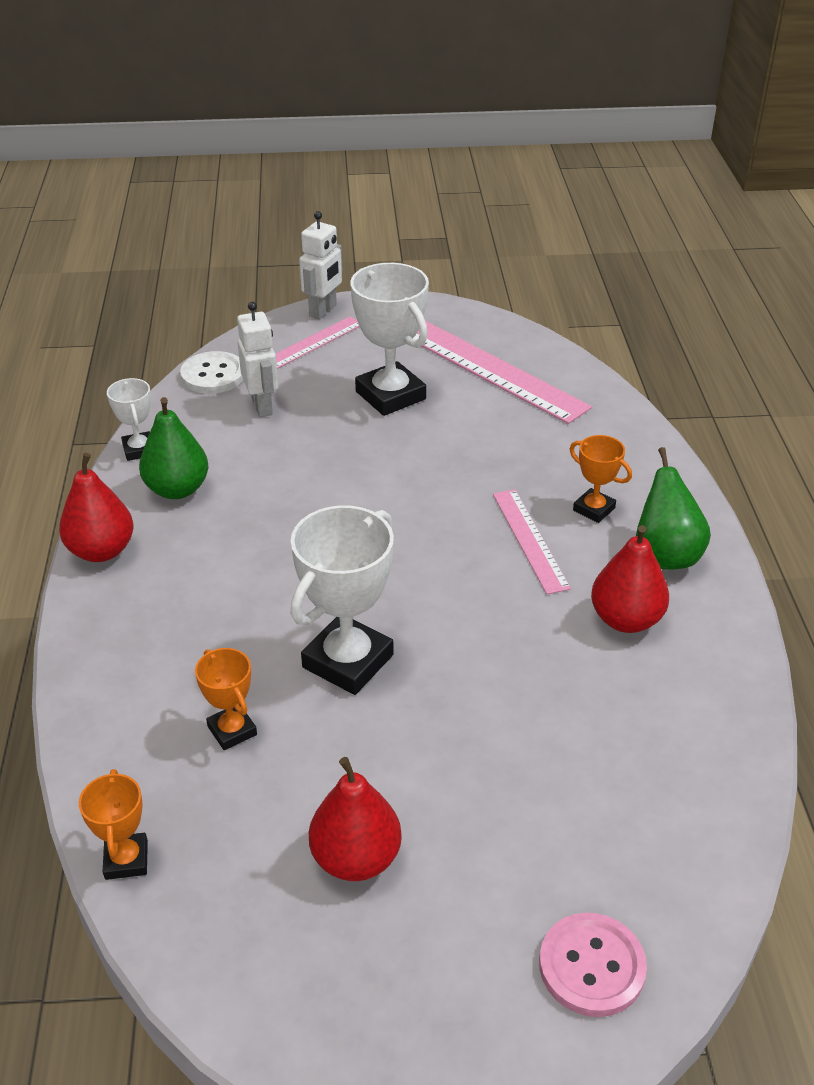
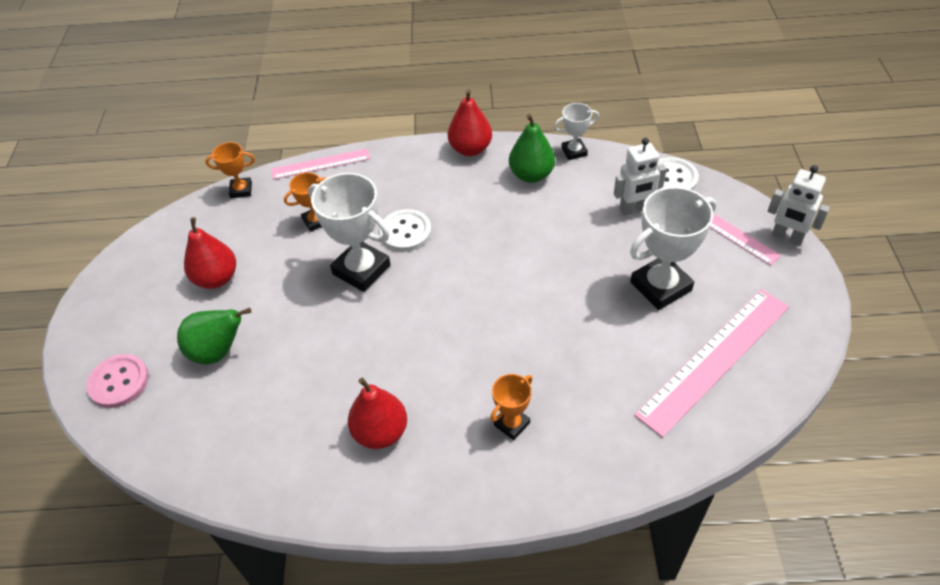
camera: 95 degrees right, 10 degrees up
pink ruler [493,489,571,594] -> pink ruler moved to [271,149,370,180]
green pear [636,447,711,570] -> green pear moved to [177,308,252,365]
none -> white button [379,209,431,252]

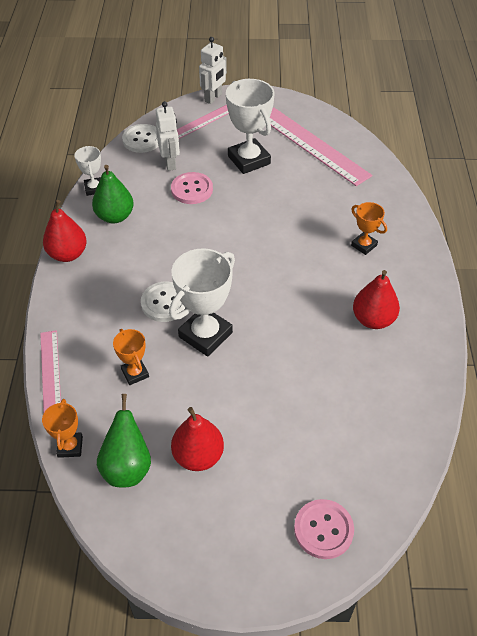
camera: 90 degrees left, 0 degrees up
green pear [177,308,252,365] -> green pear moved to [97,394,151,488]
none -> pink button [171,172,213,204]

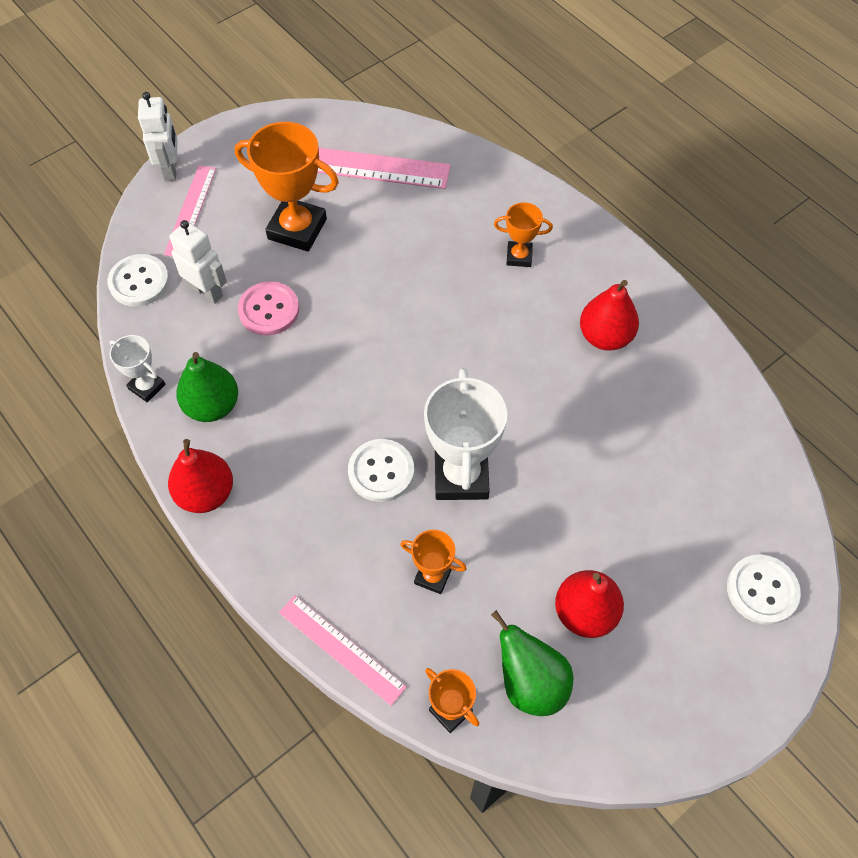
camera: 40 degrees left, 10 degrees up
white trophy [226,79,275,174] -> orange trophy [235,122,339,252]
pink button [294,499,354,559] -> white button [727,554,801,625]

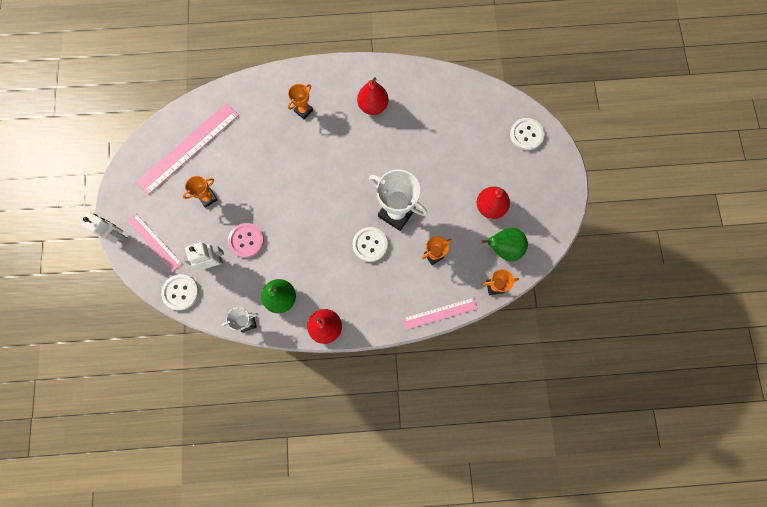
camera: 55 degrees left, 15 degrees up
orange trophy [235,122,339,252] -> orange trophy [183,176,218,208], size x0.53

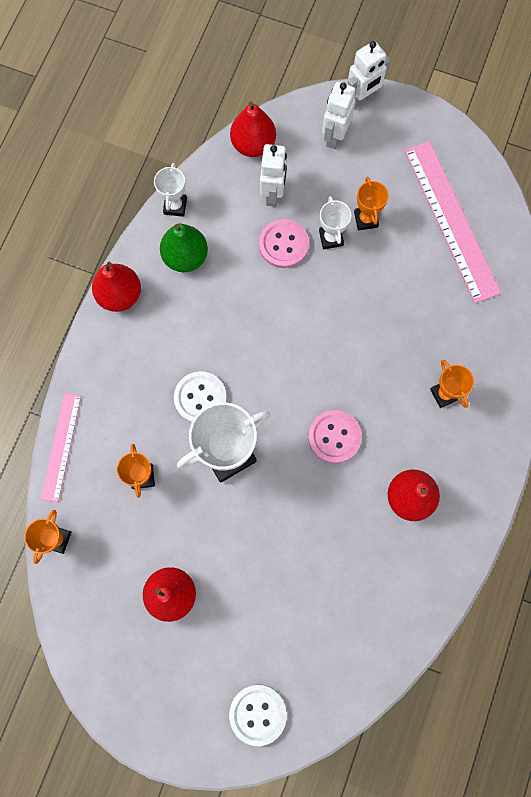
camera: 115 degrees right, 0 degrees up
pink ruler [128,214,182,271] -> white robot [322,82,355,149]
white button [161,274,199,310] -> red pear [230,101,276,157]
green pear [481,228,528,261] -> none
none -> pink button [308,410,362,463]
none -> white trophy [319,196,351,249]

